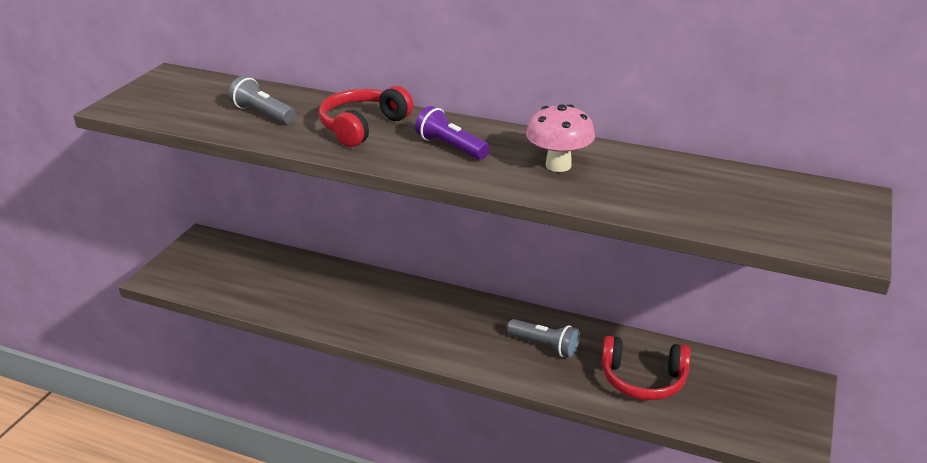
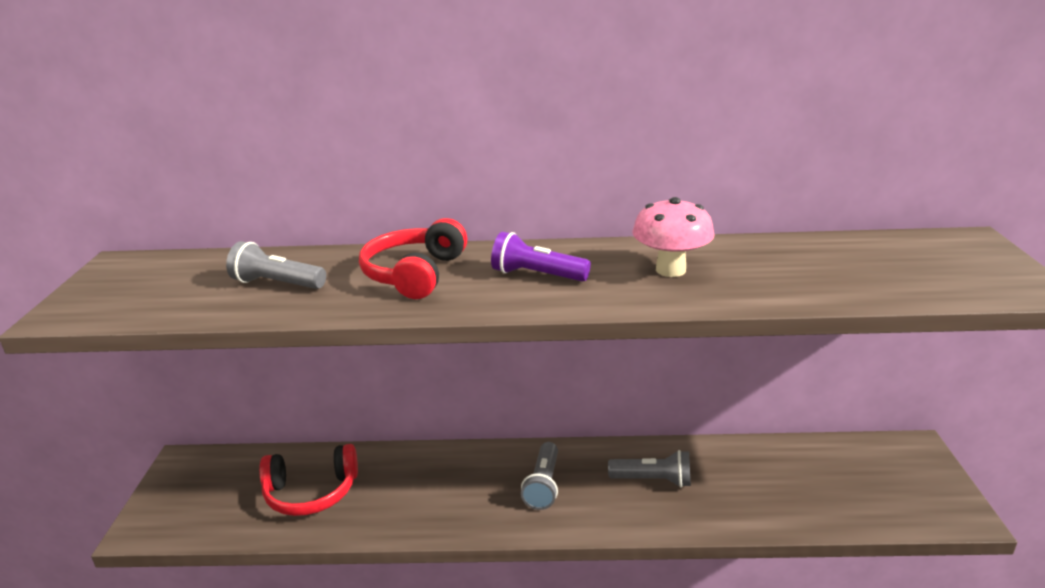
camera: 20 degrees left, 5 degrees down
red headphones [601,336,691,400] -> red headphones moved to [259,444,358,516]
none -> grey flashlight [521,442,558,510]

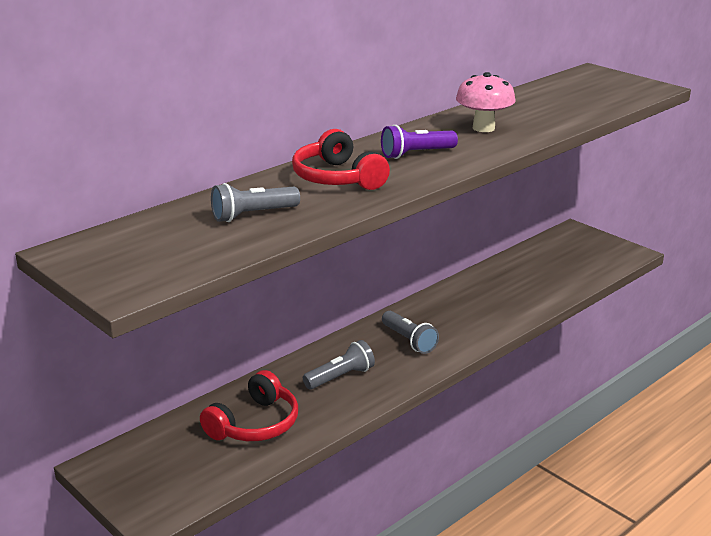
camera: 45 degrees left, 0 degrees up
grey flashlight [608,450,691,487] -> grey flashlight moved to [303,340,375,390]

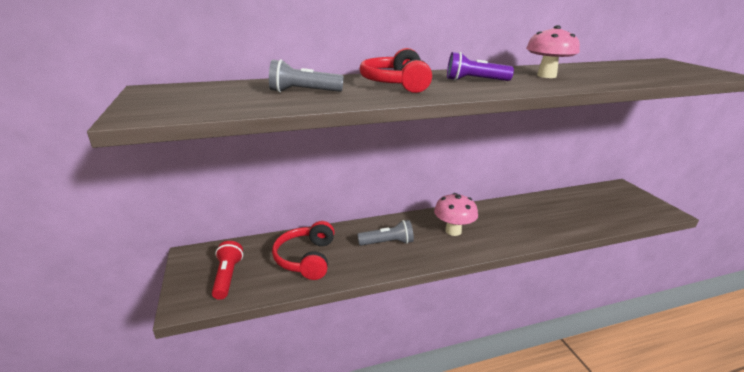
camera: 25 degrees right, 0 degrees up
red headphones [200,370,298,441] -> red headphones turned 120 degrees clockwise [272,221,334,280]
grey flashlight [382,311,439,354] -> pink mushroom [434,193,478,236]
none -> red flashlight [212,241,243,300]

